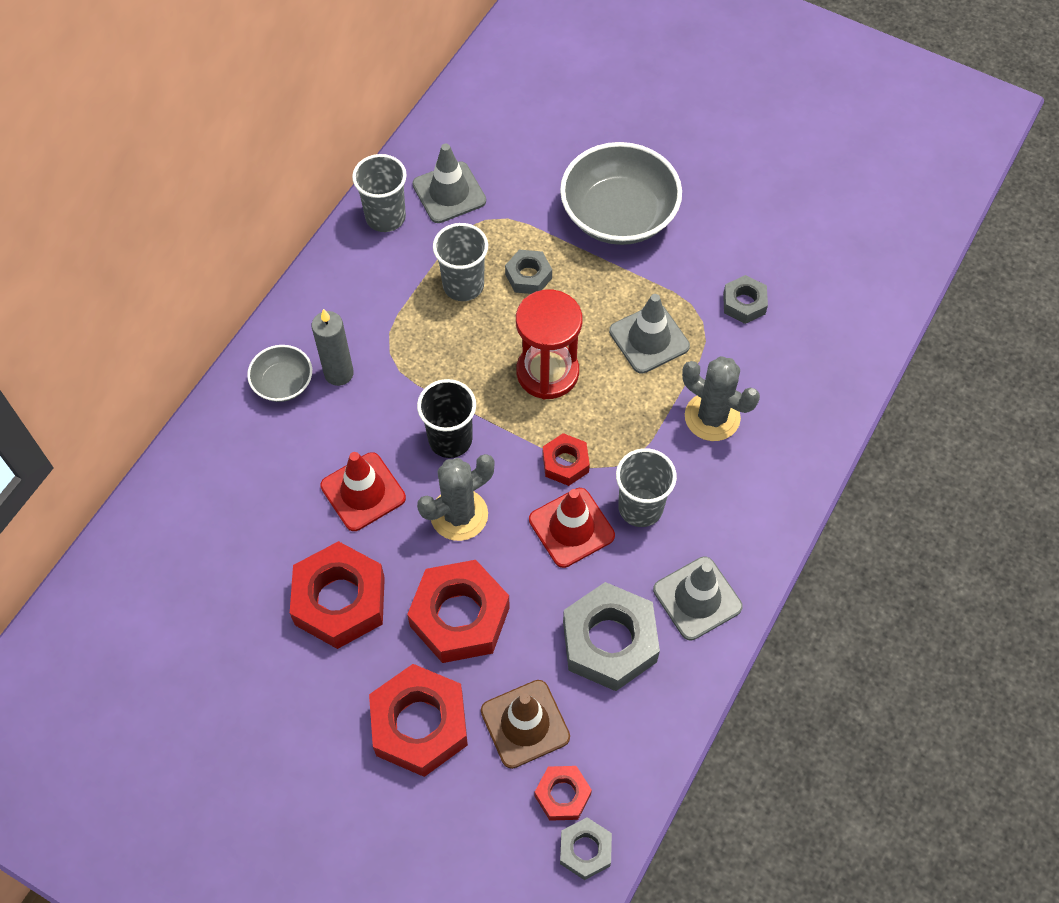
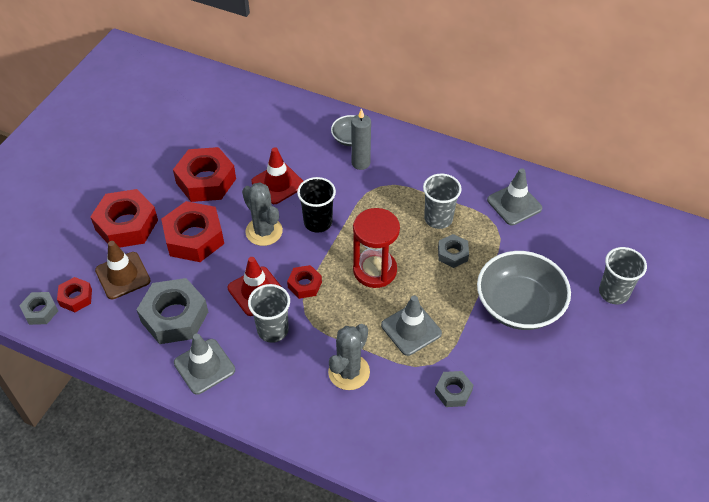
camera: 85 degrees right, 10 degrees down
grey cup [352,154,407,232] -> grey cup moved to [599,247,647,304]

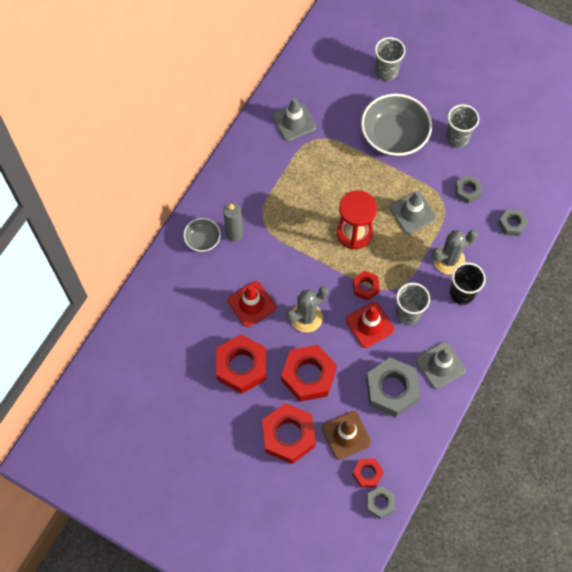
camera: 85 degrees left, 15 degrees up
black cup [297,177,336,233] -> black cup moved to [450,262,486,305]
grey cactus [328,324,370,390] -> grey cactus turned 60 degrees counterclockwise [432,230,478,274]
grey cup [423,174,462,229] -> grey cup moved to [446,104,479,148]
grey nut [438,234,469,268] -> grey nut moved to [498,209,528,236]

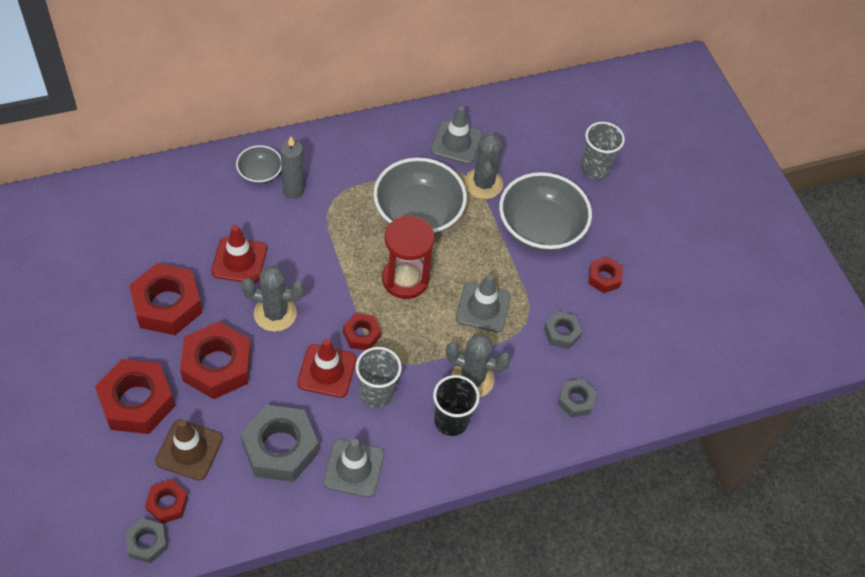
camera: 35 degrees right, 10 degrees down
grey cup [446,104,479,148] -> red nut [588,257,623,293]
none -> grey bowl [373,158,467,234]
none -> grey cactus [464,133,503,199]

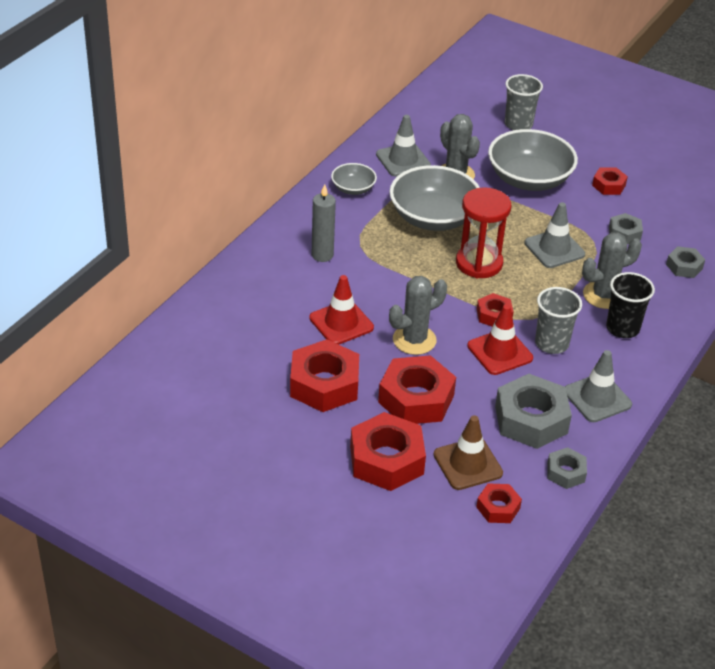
camera: 35 degrees left, 15 degrees down
grey nut [125,518,168,563] -> grey nut moved to [547,447,587,489]
grey bowl [236,145,282,184] -> grey bowl moved to [331,163,377,195]

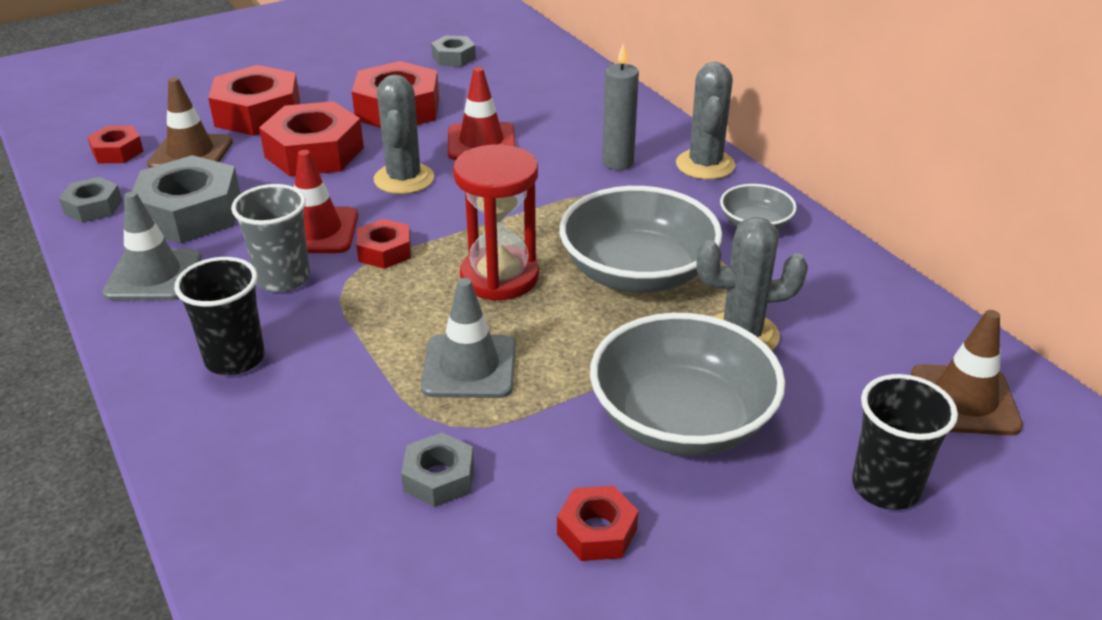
camera: 120 degrees right, 5 degrees down
grey traffic cone [376,115,431,177] -> none
grey cup [505,74,543,130] -> black cup [852,374,958,510]
grey cactus [582,232,642,309] -> grey cactus moved to [676,62,735,180]
grey nut [666,246,705,278] -> grey nut moved to [431,35,476,67]
none -> brown traffic cone [911,310,1023,435]

